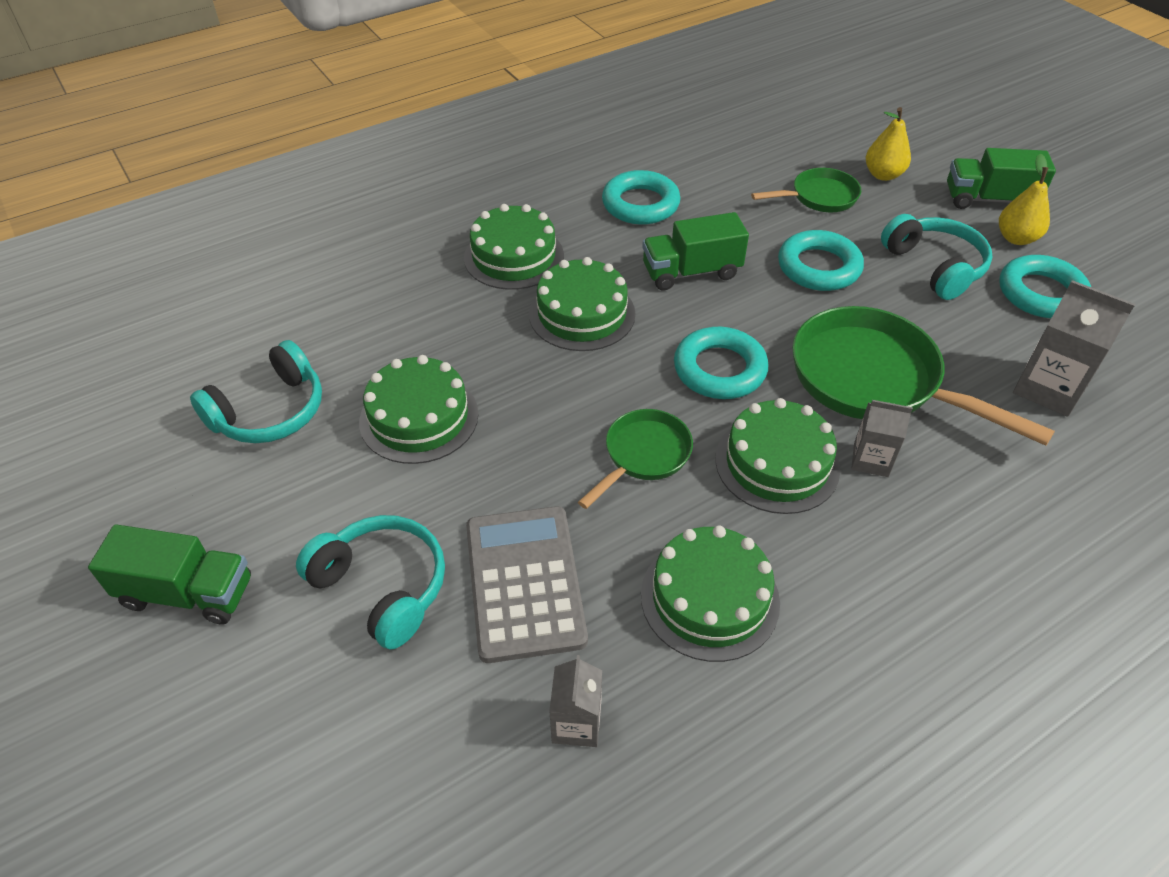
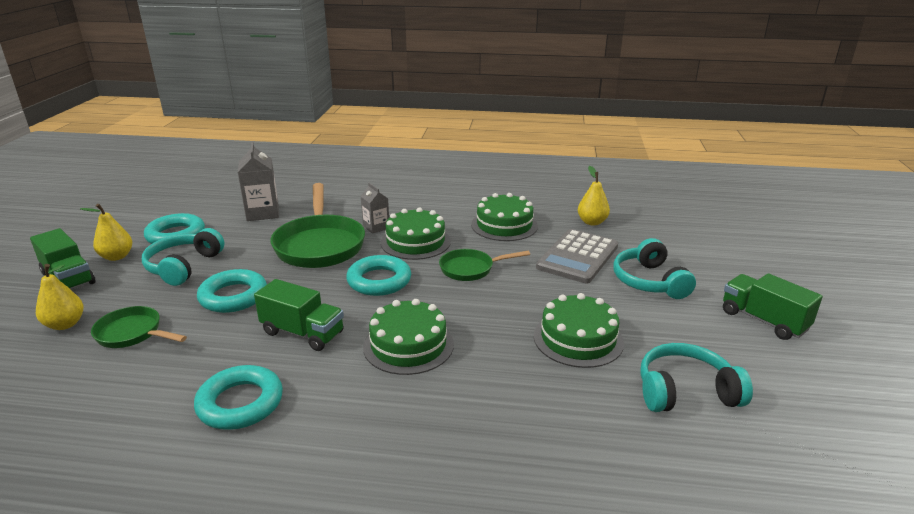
camera: 140 degrees left, 20 degrees down
green cake [464,204,564,290] -> none
grey carton [549,655,602,747] -> yellow pear [578,166,610,225]

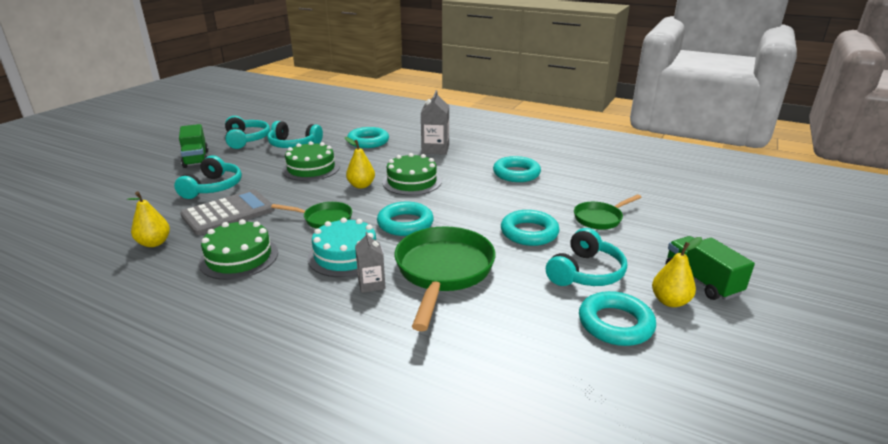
camera: 160 degrees left, 0 degrees up
yellow pear [36,264,84,330] -> yellow pear moved to [345,137,375,189]
green pan [91,306,187,348] -> green pan turned 105 degrees clockwise [574,194,642,230]
grey carton [238,142,279,221] -> grey carton moved to [421,90,449,155]
green truck [254,279,344,351] -> none
green cake [381,207,451,260] -> turquoise cake [308,218,383,277]
none -> turquoise headphones [225,116,270,149]
none -> turquoise ring [347,127,389,148]

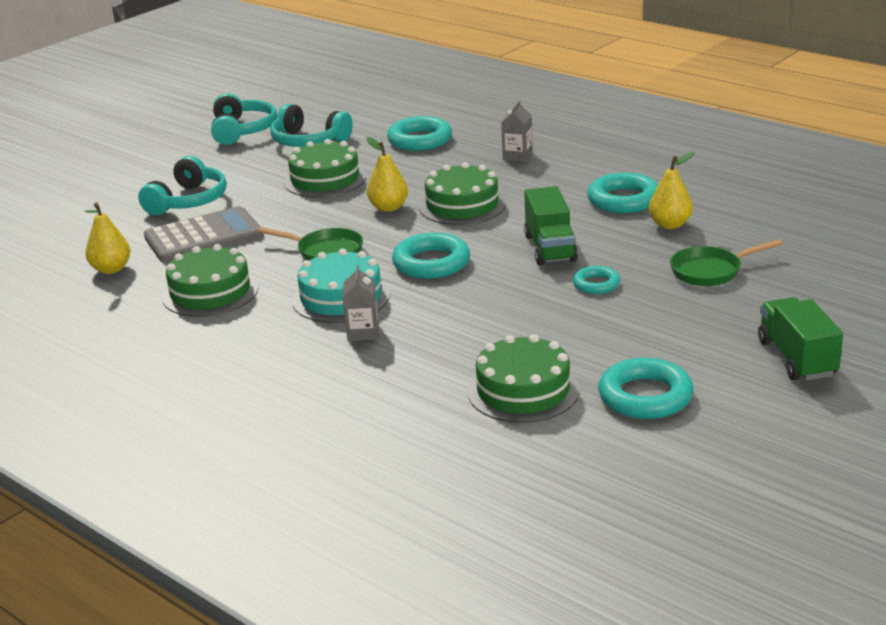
camera: 15 degrees right, 0 degrees up
green truck [179,124,209,168] -> green truck moved to [524,186,578,266]
green pan [394,226,496,331] -> none
grey carton [421,90,449,155] -> grey carton [501,101,533,162], size x0.62
turquoise ring [501,210,560,246] -> turquoise ring [573,266,620,294], size x0.58
turquoise headphones [546,228,627,286] -> none
yellow pear [652,237,702,307] -> yellow pear moved to [649,152,695,229]
none -> green cake [468,334,580,423]

